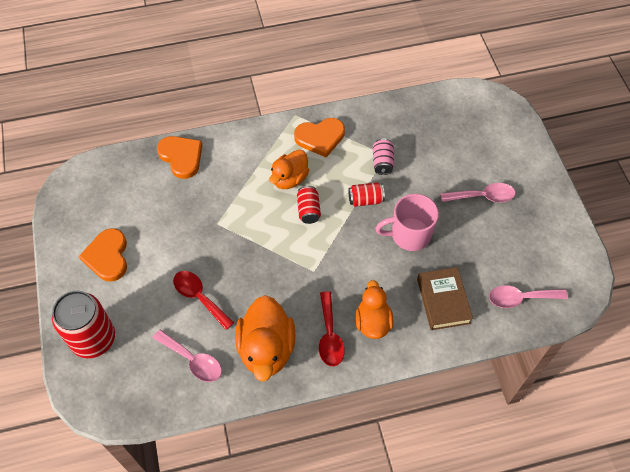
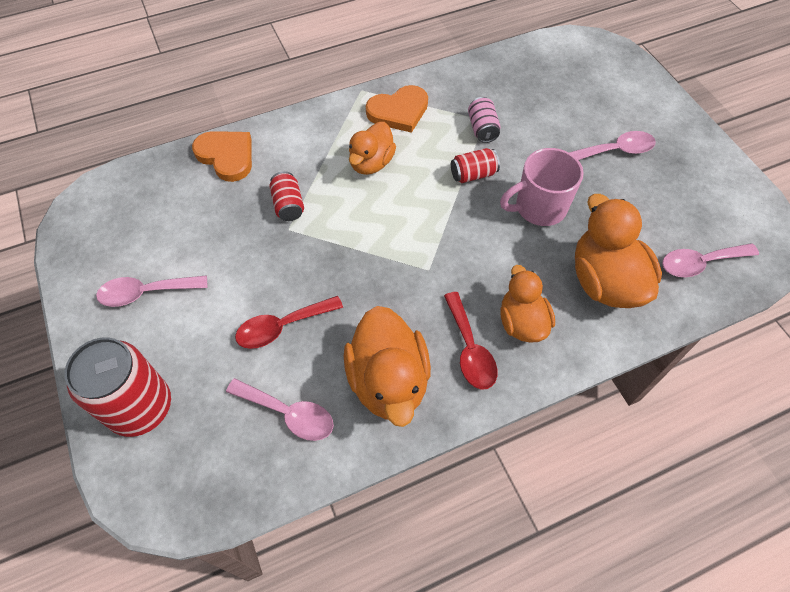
camera: 10 degrees left, 0 degrees up
orange heart [79,228,127,282] -> pink spoon [96,275,208,307]
red spoon [173,271,234,330] -> red spoon turned 60 degrees counterclockwise [235,296,343,349]
red can [297,186,321,224] -> red can moved to [269,171,304,221]
brown book [417,267,473,330] -> orange duck [575,194,662,308]

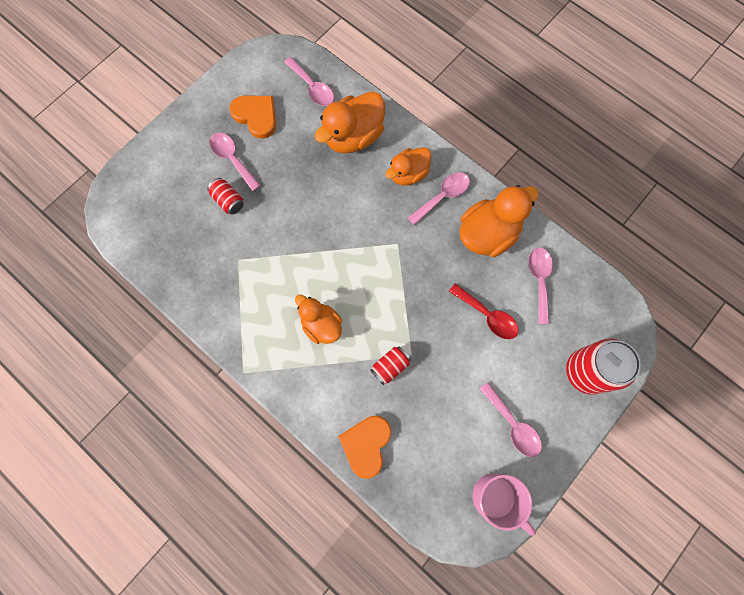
camera: 115 degrees left, 15 degrees up
orange duck [349,122,396,175] -> orange duck turned 135 degrees counterclockwise [295,294,342,344]
orange heart [366,85,428,133] -> orange heart moved to [229,96,276,139]
red spoon [444,292,497,390] -> pink spoon [408,172,470,225]
red can [451,148,500,183] -> red can moved to [207,178,244,214]
pink can [468,97,501,143] -> none
pink mug [500,148,584,226] -> pink mug moved to [472,473,536,536]

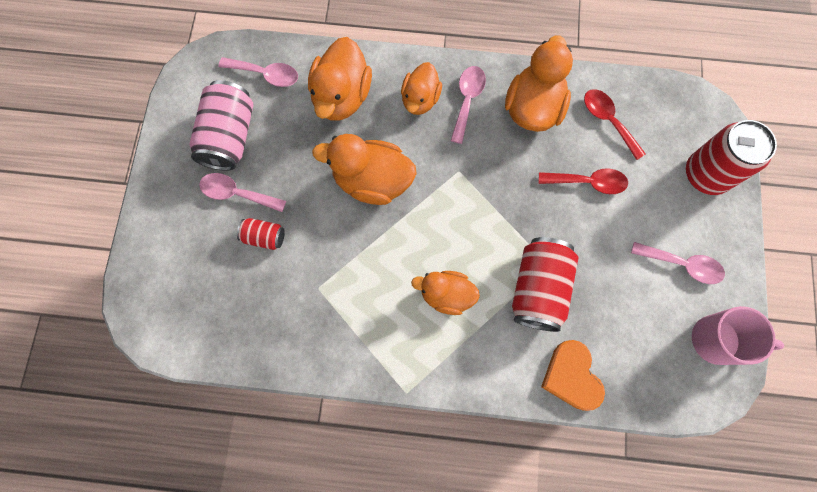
camera: 35 degrees left, 0 degrees up
orange heart [229,96,276,139] -> pink can [189,80,253,171]
red can [371,346,411,385] -> red can [512,237,579,332], size x1.96
pink spoon [528,247,553,324] -> red spoon [584,89,646,160]
none -> orange duck [312,134,417,205]

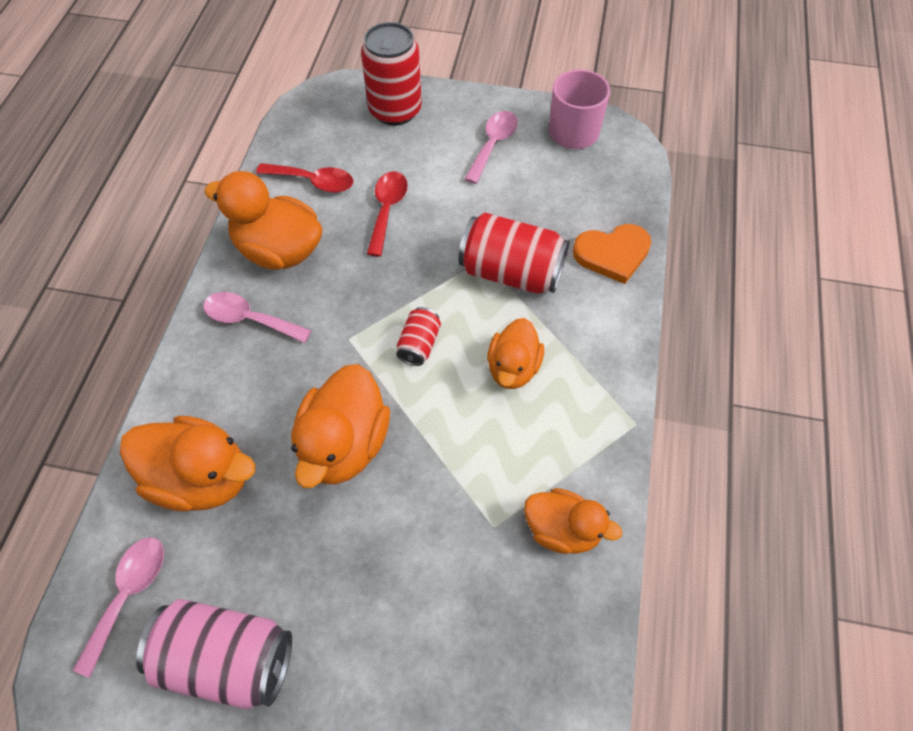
camera: 85 degrees left, 15 degrees down
pink spoon [199,173,286,212] -> none
red can [237,218,285,250] -> red can moved to [396,307,441,366]
orange duck [401,62,442,115] -> orange duck moved to [524,488,622,554]
red spoon [584,89,646,160] -> red spoon turned 135 degrees counterclockwise [256,163,354,193]

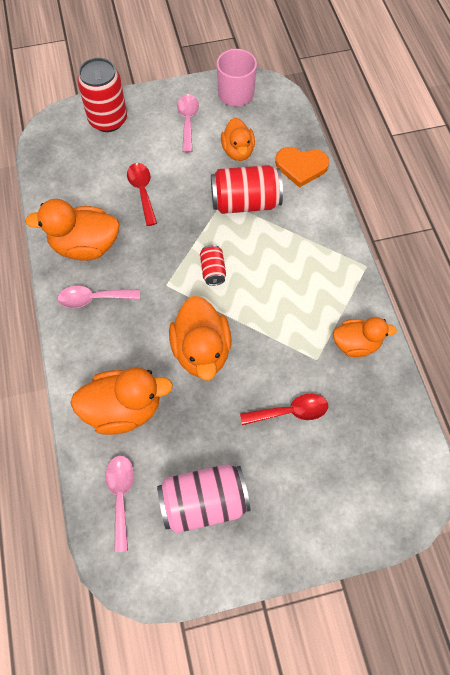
camera: 25 degrees left, 5 degrees up
red spoon [256,163,354,193] -> red spoon moved to [240,394,328,425]
orange duck [487,318,544,389] -> orange duck moved to [221,118,255,161]
orange heart [573,224,651,284] -> orange heart turned 45 degrees clockwise [275,147,329,188]

